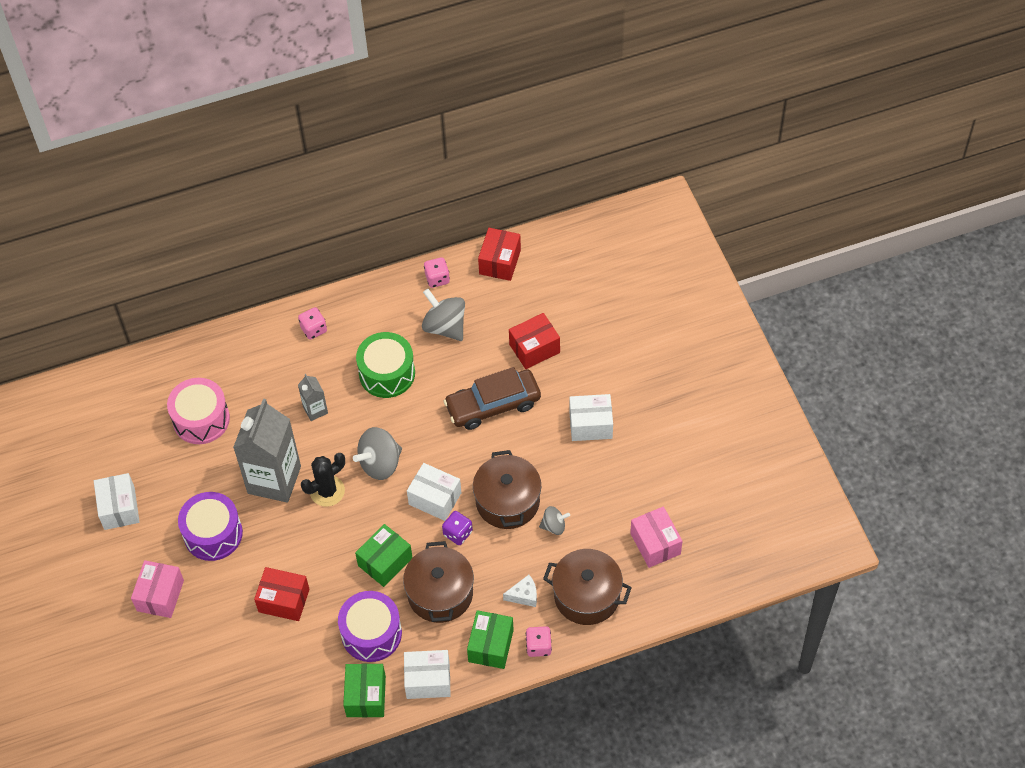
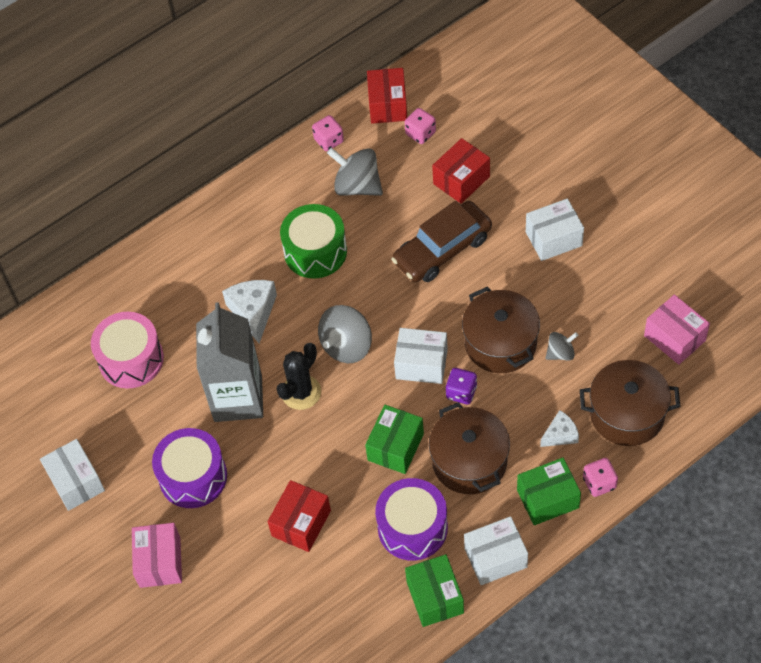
camera: 15 degrees left, 0 degrees up
red box [254,567,310,621] -> red box turned 60 degrees counterclockwise [267,480,331,552]
pink dice [298,307,327,340] -> pink dice moved to [405,108,436,144]
grey carton [298,374,328,421] -> white cheese [222,280,277,343]
green box [467,610,514,669] -> green box turned 75 degrees clockwise [517,458,581,525]

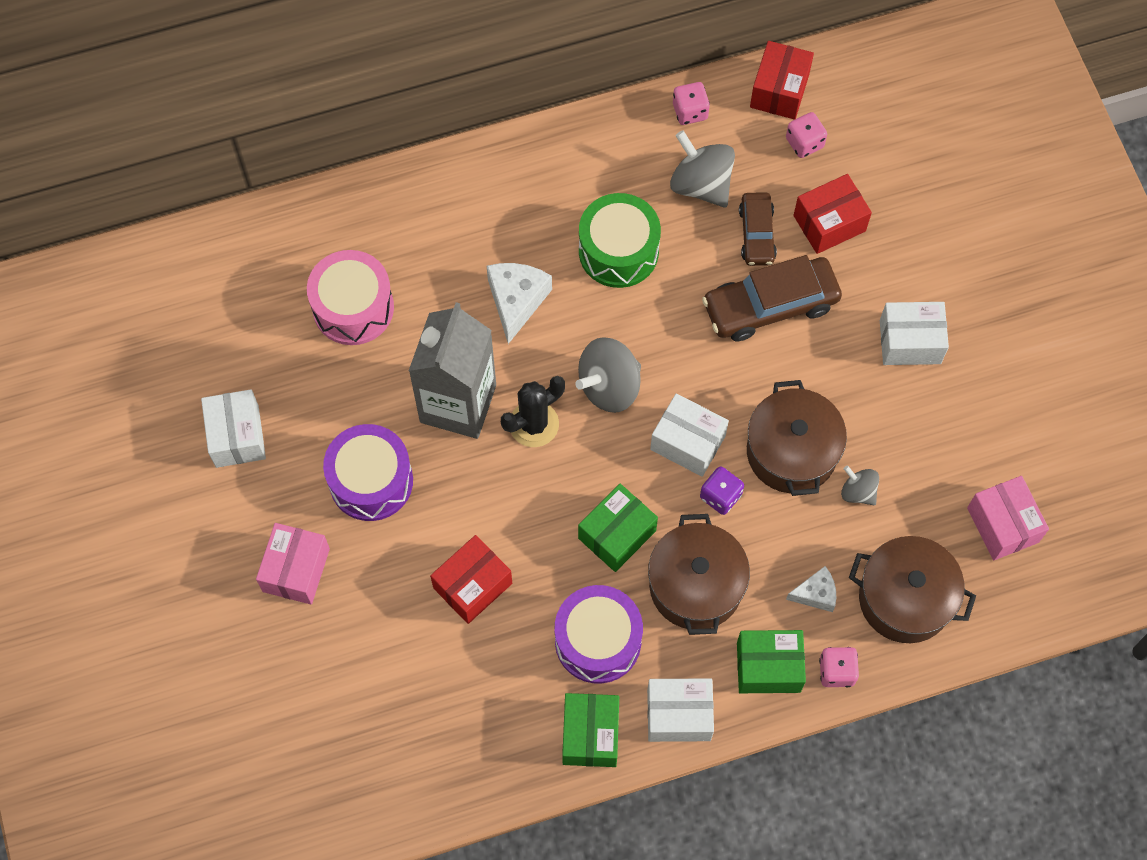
camera: 15 degrees right, 10 degrees up
grey spinning top [545,332,579,361] -> grey spinning top turned 135 degrees counterclockwise [841,465,879,505]
none -> brown car [739,192,777,266]

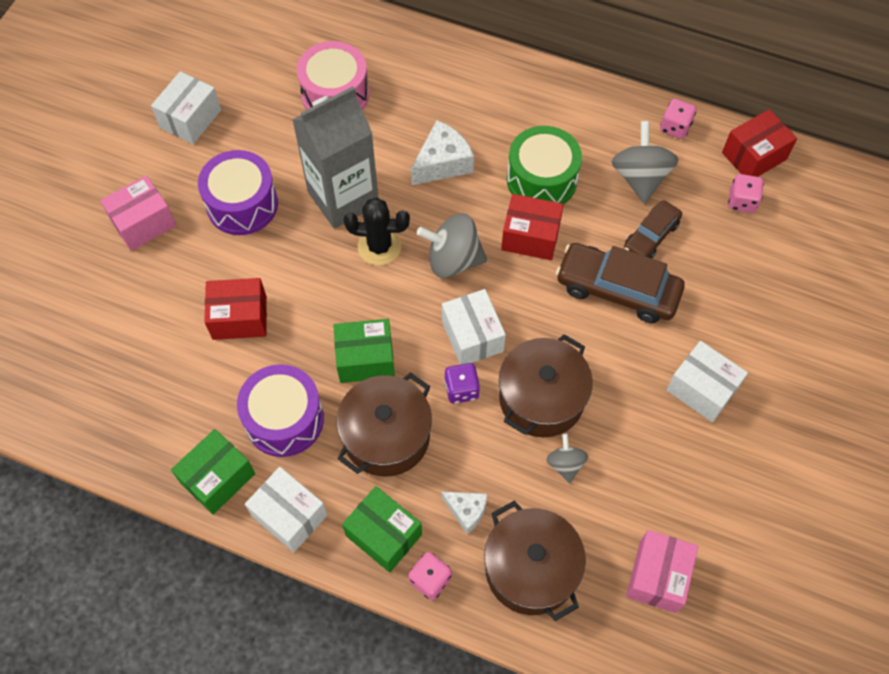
camera: 40 degrees right, 5 degrees down
red box [793,174,872,254] -> red box moved to [501,194,564,260]

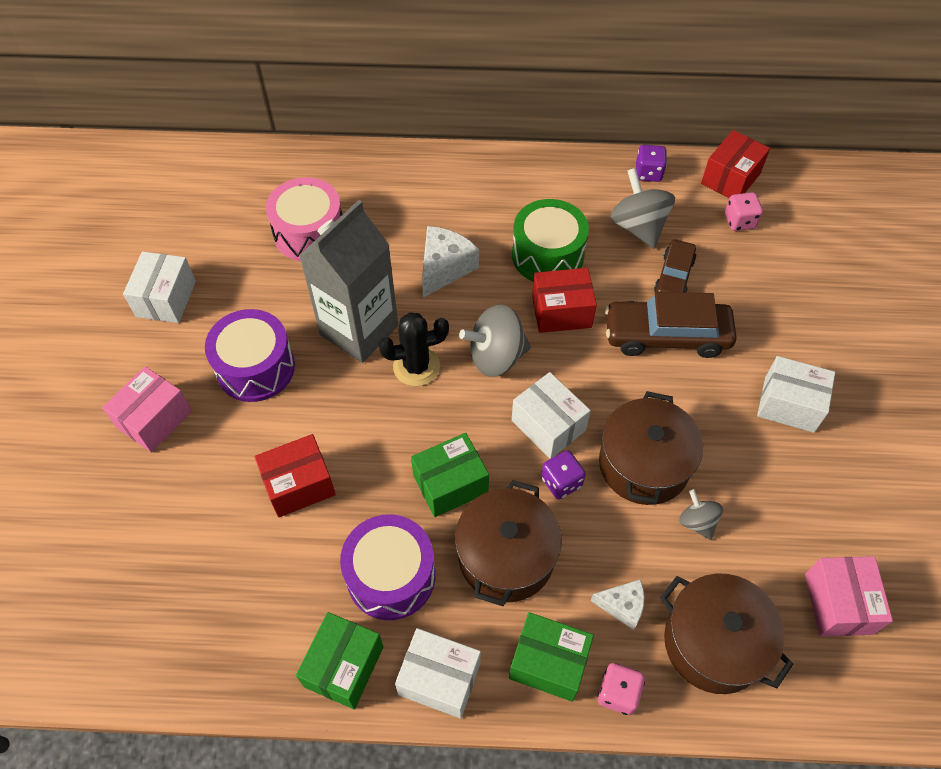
camera: 20 degrees left, 5 degrees down
pink dice [660,98,696,139] -> purple dice [636,145,667,182]

